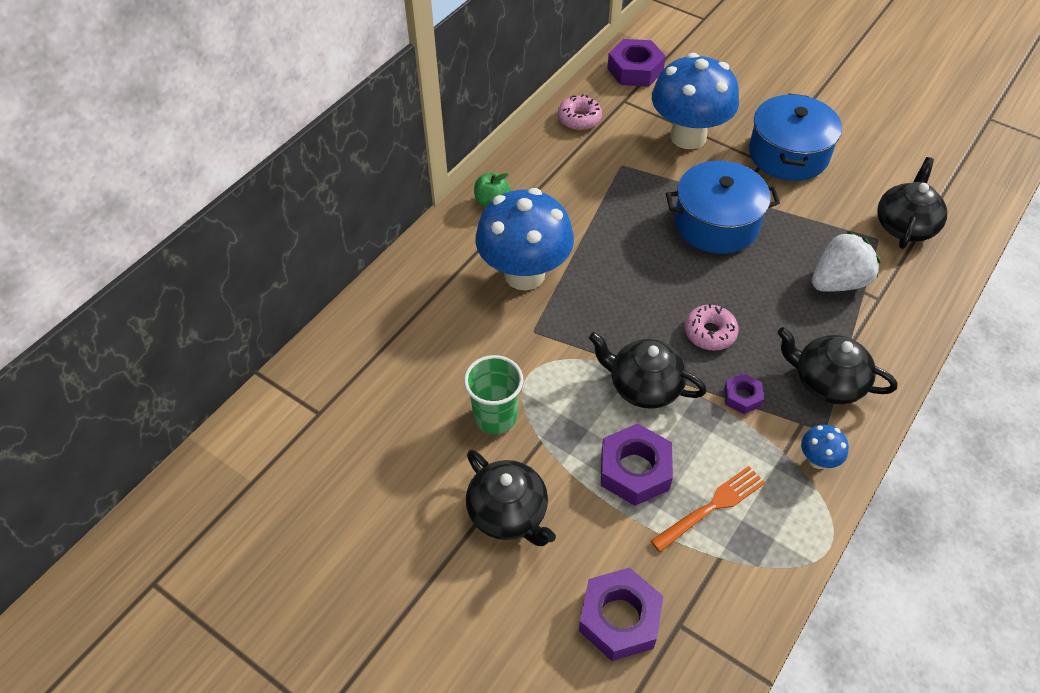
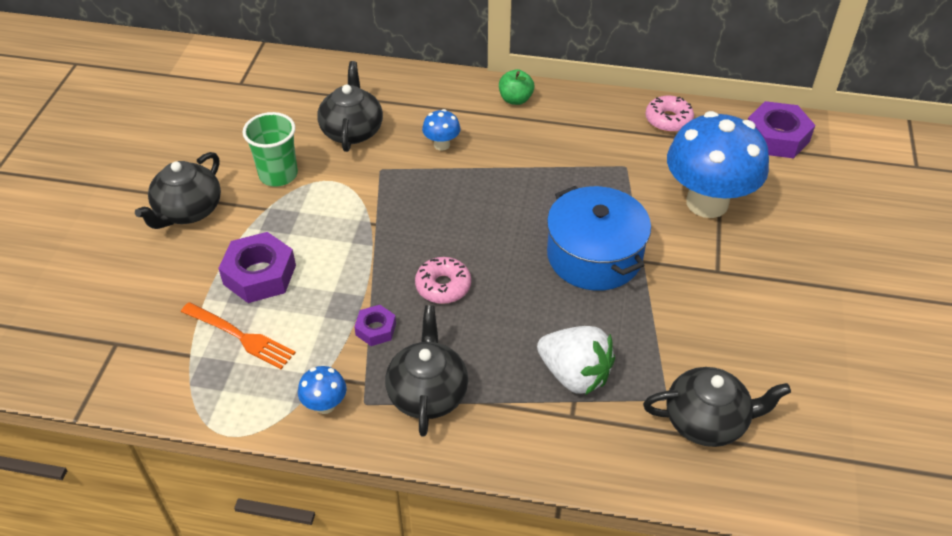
camera: 65 degrees right, 5 degrees down
blue mushroom [475,188,574,290] -> blue mushroom [422,109,460,151], size x0.41
purple nut [579,567,664,661] -> none
black teapot [589,332,707,409] -> black teapot moved to [317,61,383,152]
blue pot [749,93,842,181] -> none

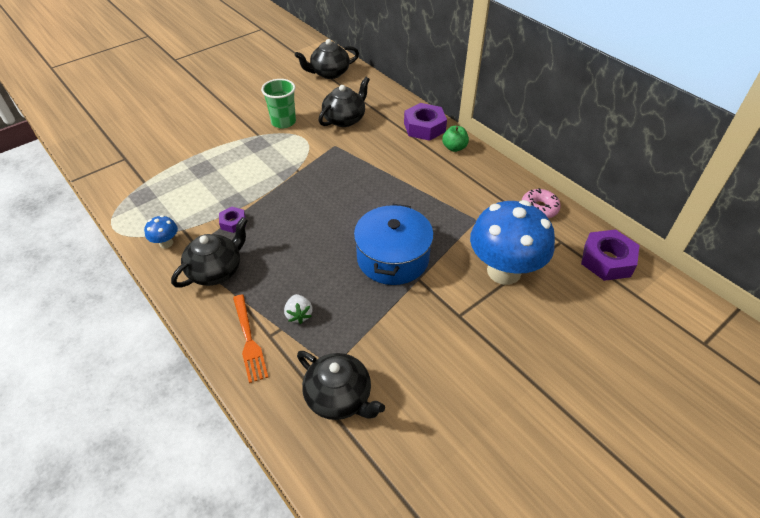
camera: 40 degrees right, 0 degrees up
black teapot [135,152,221,229] -> black teapot moved to [295,39,359,79]
orange fork [181,302,296,369] -> orange fork moved to [233,294,268,383]
purple nut [218,232,296,303] -> purple nut moved to [404,103,447,141]
pink donut [415,257,471,304] -> none
blue mushroom [422,109,460,151] -> none
white strawberry [537,326,615,395] -> white strawberry [284,294,313,324], size x0.55

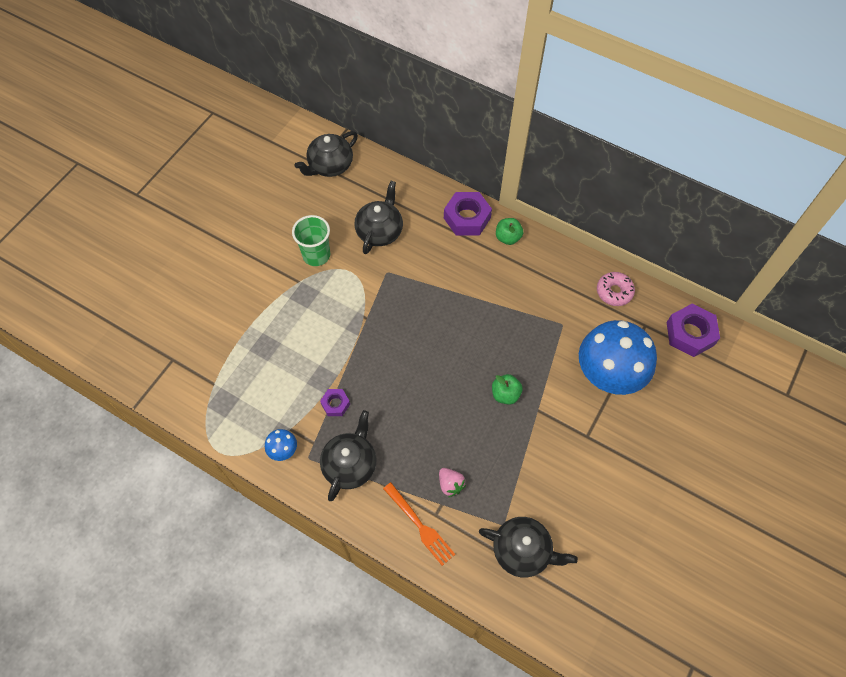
camera: 20 degrees left, 15 degrees up
white strawberry [284,294,313,324] -> pink strawberry [439,468,466,497]
blue pot [354,204,434,285] -> green apple [492,374,523,404]

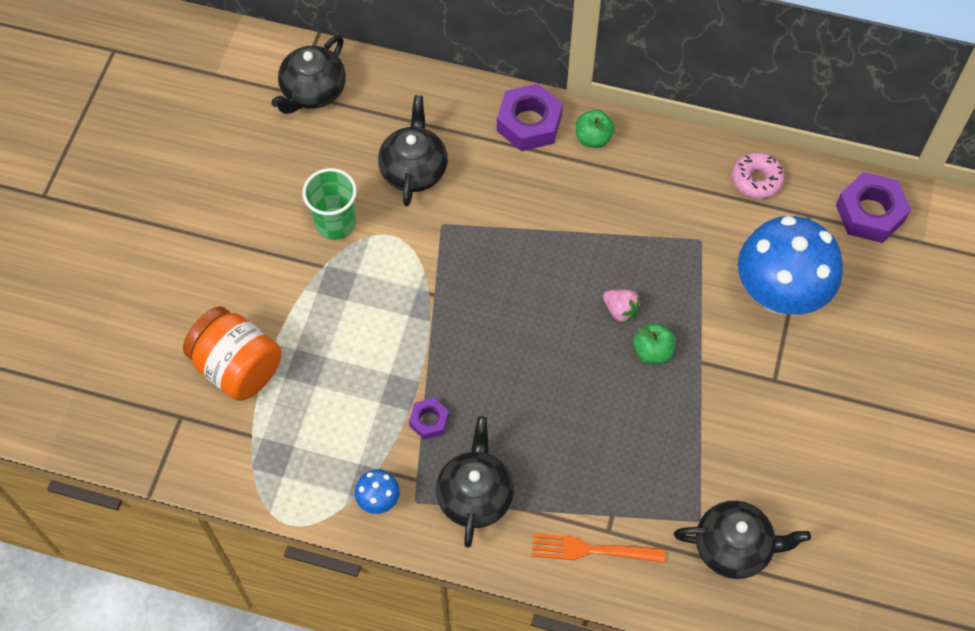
camera: 15 degrees left, 0 degrees up
orange fork [383,482,455,566] -> orange fork turned 150 degrees clockwise [532,533,665,563]
pink strawberry [439,468,466,497] -> pink strawberry moved to [603,289,641,323]
none -> orange jar [183,306,281,401]

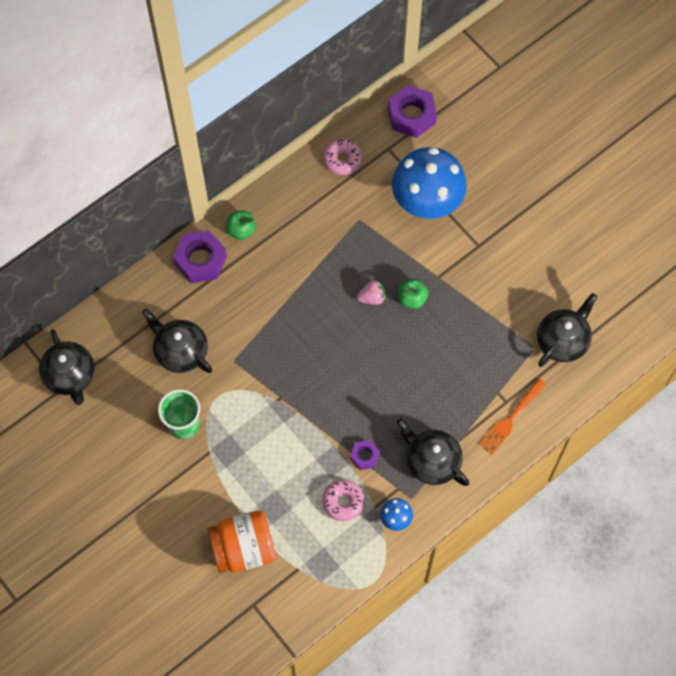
camera: 55 degrees left, 5 degrees up
none -> pink donut [322,480,365,522]

